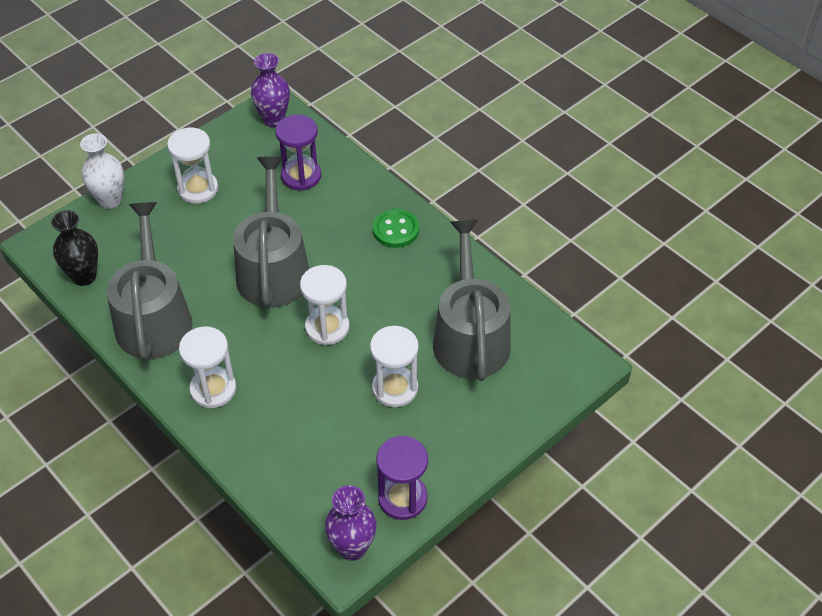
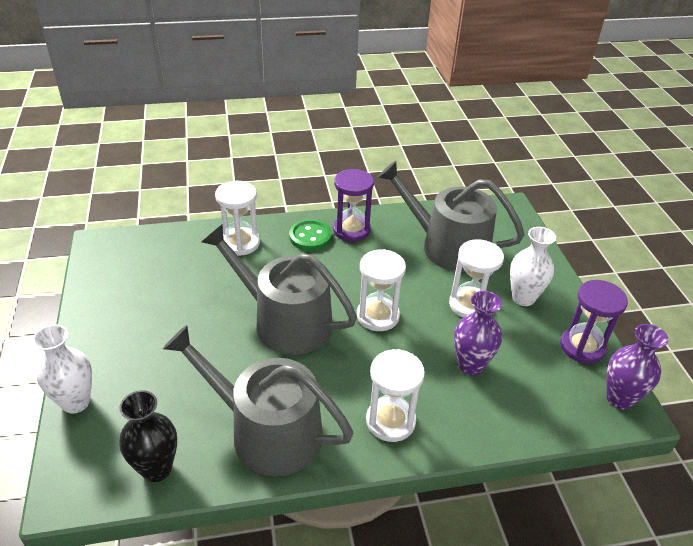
camera: 60 degrees left, 10 degrees down
white hourglass [167,127,218,204] -> white hourglass moved to [215,181,260,256]
purple vase [251,53,290,127] -> purple vase moved to [454,291,502,375]
purple hourglass [276,115,321,190] -> purple hourglass moved to [333,169,374,242]
none -> white vase [510,227,556,306]

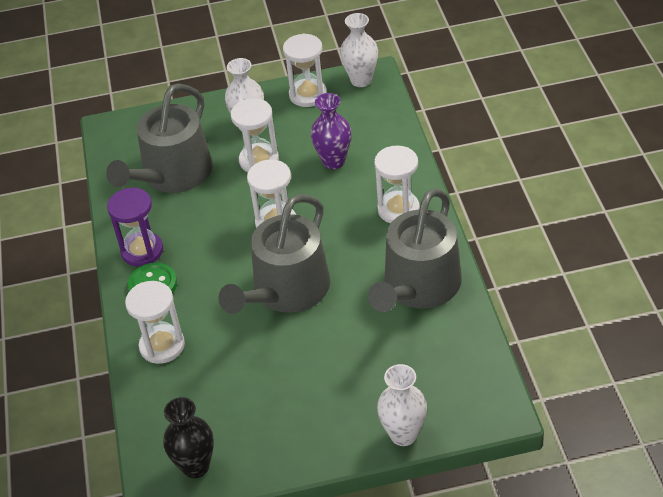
camera: 85 degrees left, 5 degrees up
black vase [119,390,177,482] -> black vase moved to [163,397,214,478]
purple hourglass [560,280,628,364] -> white hourglass [283,34,327,107]
purple vase [606,324,669,409] -> white vase [340,13,378,87]

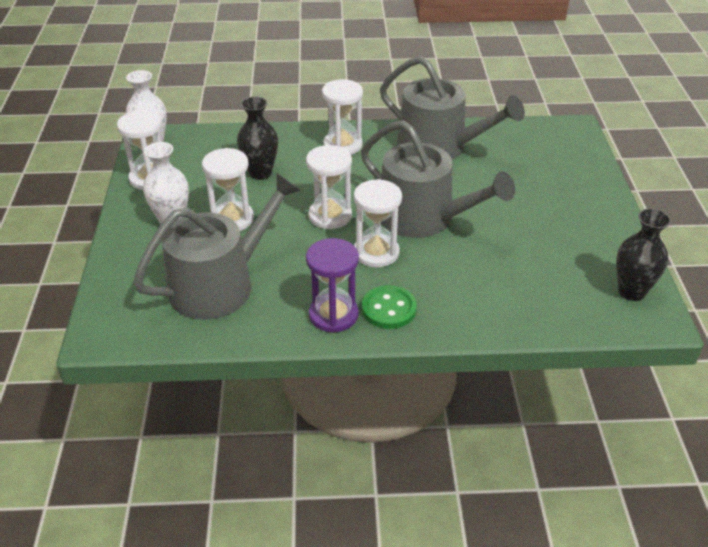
camera: 85 degrees left, 5 degrees down
grey watering can [106,83,213,193] -> grey watering can turned 75 degrees counterclockwise [133,173,301,320]
white hourglass [125,281,185,364] -> white hourglass moved to [354,179,402,268]
purple vase [311,93,351,169] -> black vase [237,96,278,180]
white vase [377,364,427,446] -> none

